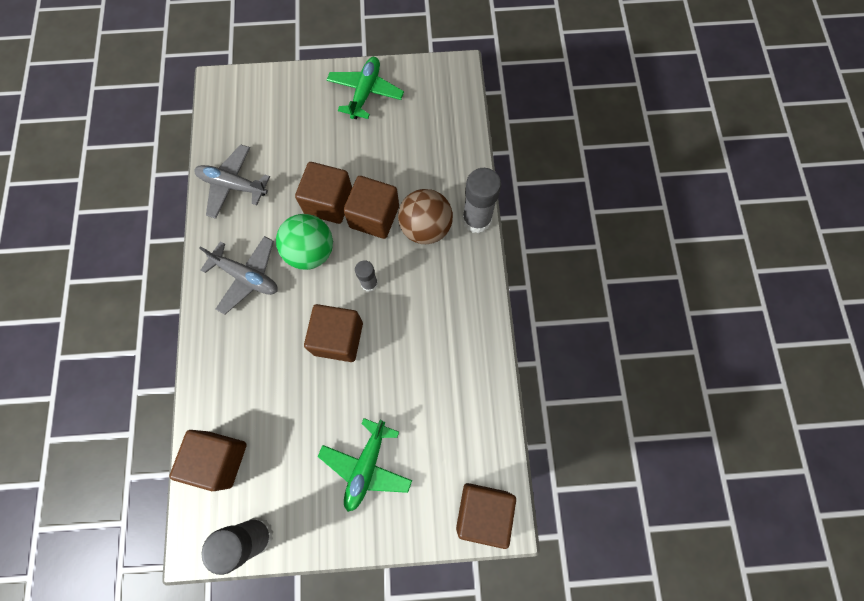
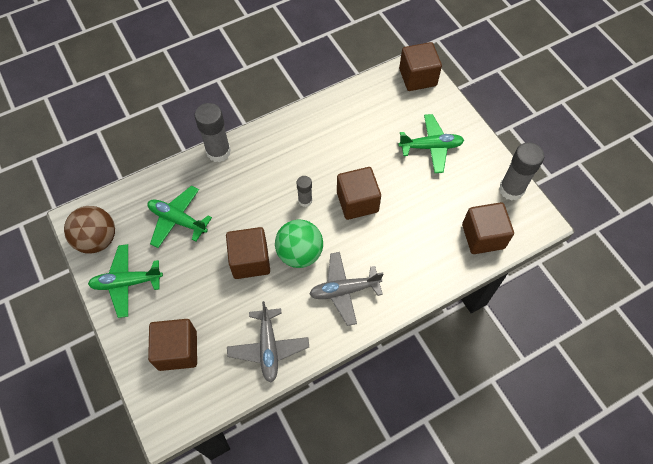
camera: 115 degrees left, 10 degrees down
grey plane [199,236,278,315] -> grey plane turned 105 degrees counterclockwise [310,252,383,326]
brown cube [343,176,399,239] -> brown cube moved to [148,319,197,371]
brown ball [398,189,453,244] -> brown ball moved to [64,206,115,254]
none -> green plane [148,186,212,248]

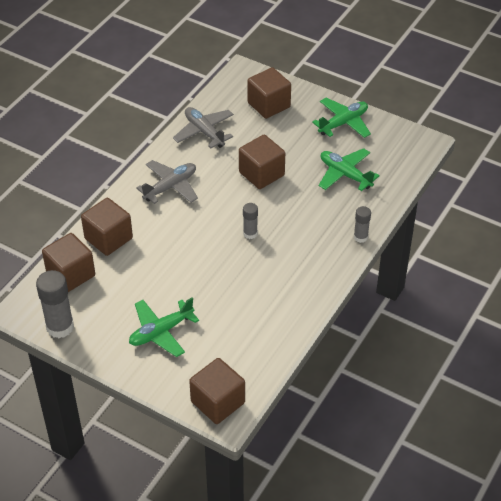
camera: 150 degrees right, 15 degrees down
brown ball [64,206,115,254] -> none
green plane [148,186,212,248] -> green plane turned 135 degrees counterclockwise [319,148,380,191]
grey glue stick [195,103,231,162] -> grey glue stick [354,206,371,243], size x0.56
green ball [275,219,323,268] -> none
brown cube [337,167,381,220] -> brown cube moved to [81,198,133,256]

